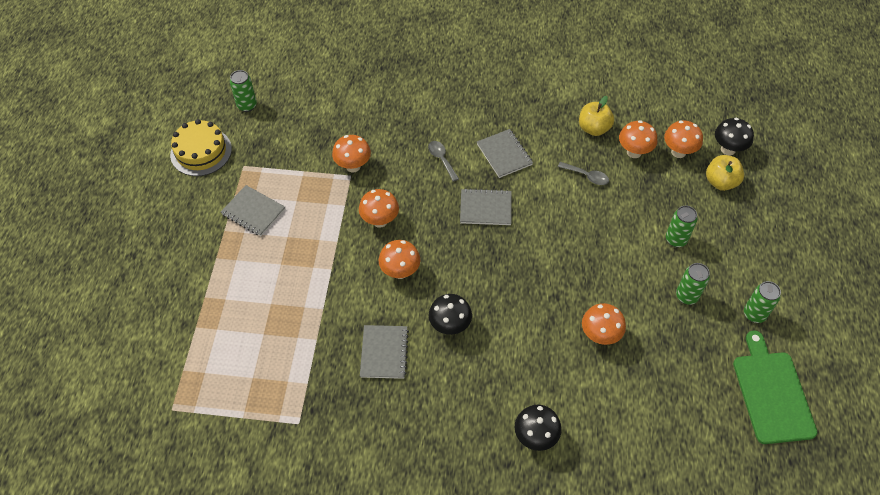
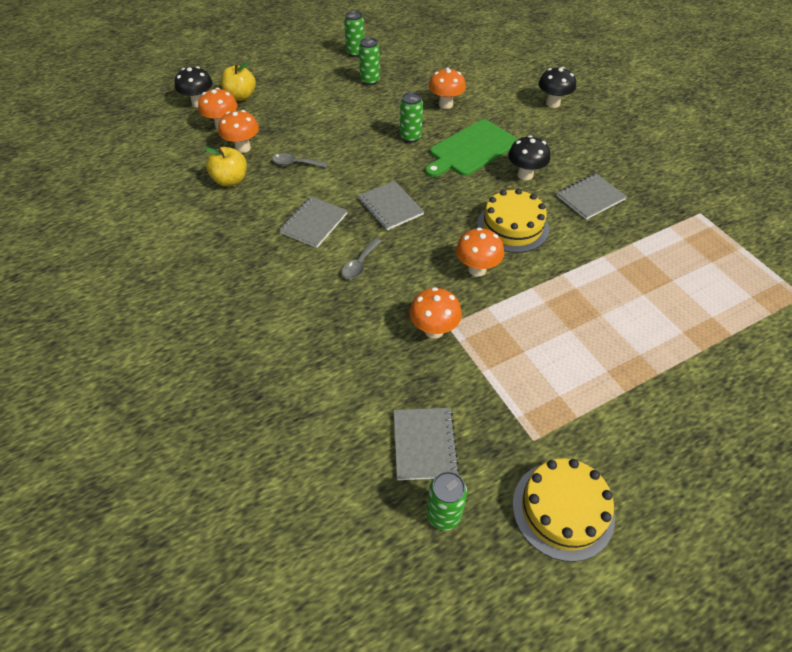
camera: 125 degrees left, 5 degrees down
grey notebook [221,185,285,236] -> grey notebook moved to [393,408,460,480]
orange mushroom [379,240,420,279] -> yellow cake [477,189,549,253]
grey spoon [558,162,609,185] -> grey spoon turned 75 degrees counterclockwise [272,153,328,168]
green can [666,206,697,247] -> green can moved to [400,92,423,143]
green cutting board [733,330,818,444] -> green cutting board moved to [425,119,518,177]

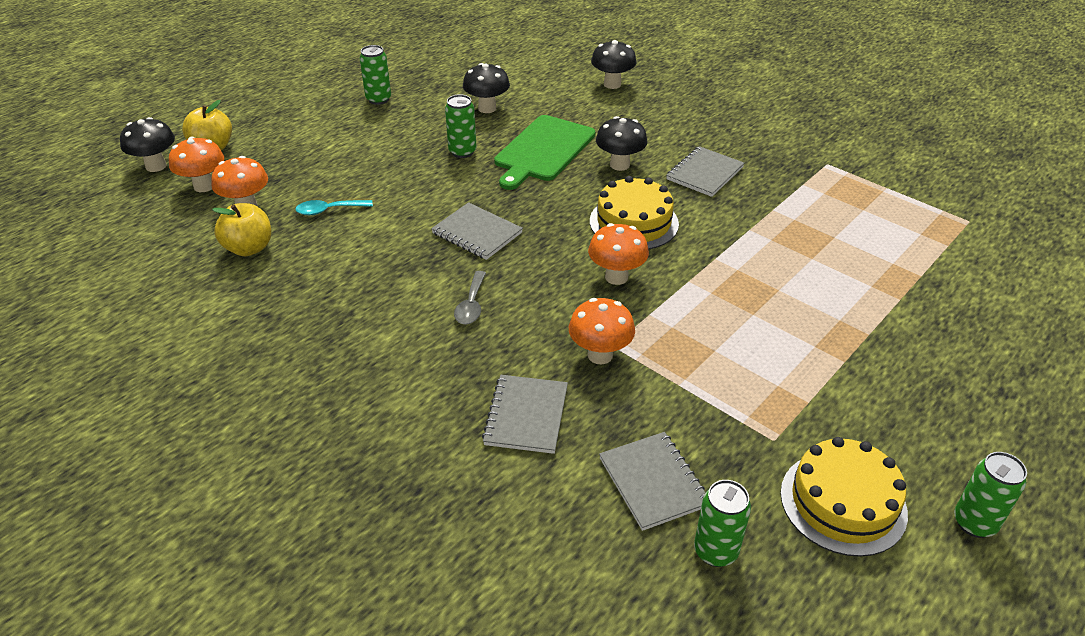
camera: 20 degrees left, 10 degrees down
grey spoon [272,153,328,168] -> turquoise spoon [295,200,373,215]
grey notebook [279,196,348,248] -> grey notebook moved to [482,375,568,454]
green can [344,11,364,57] -> green can moved to [954,452,1027,538]
orange mushroom [429,67,466,109] -> black mushroom [463,63,510,113]

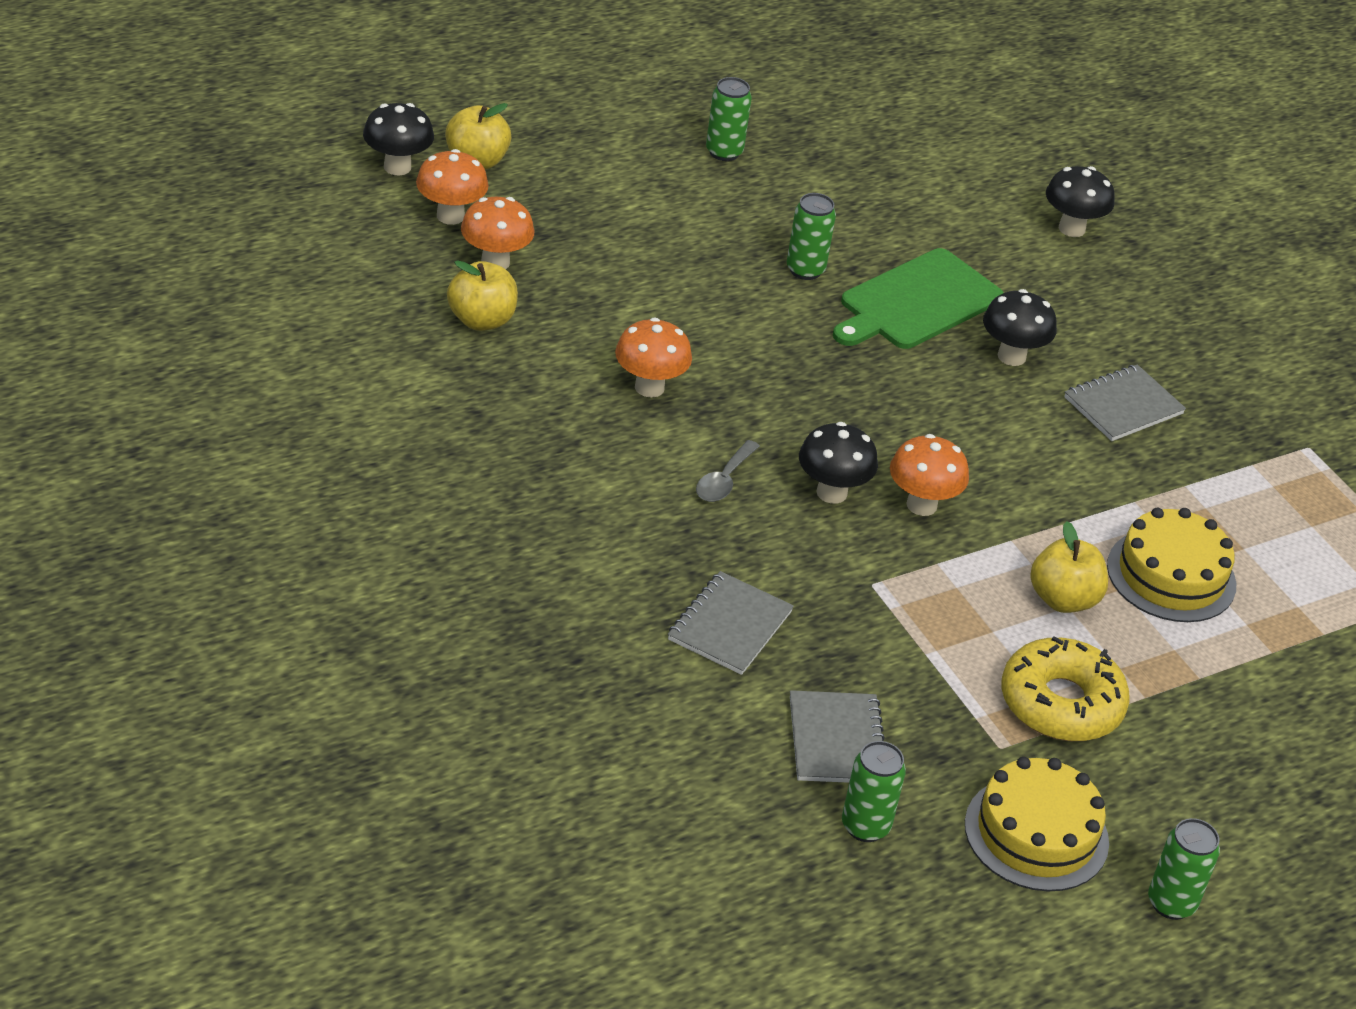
camera: 15 degrees right, 0 degrees up
turquoise spoon [295,200,373,215] -> none
grey notebook [431,202,523,260] -> none
black mushroom [463,63,510,113] -> black mushroom moved to [799,422,878,504]
orange mushroom [569,298,635,364] -> orange mushroom moved to [615,318,692,398]
yellow cake [590,176,679,250] -> yellow cake moved to [1107,508,1236,622]
none -> yellow donut [1001,636,1130,741]
none -> yellow apple [1030,521,1108,613]

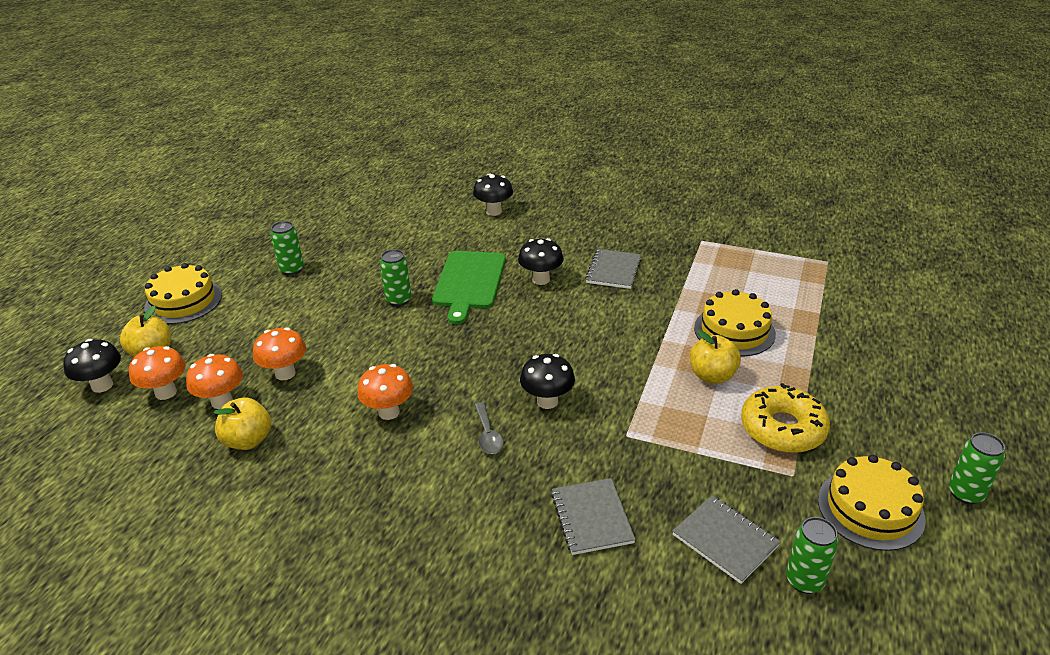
camera: 35 degrees left, 5 degrees down
orange mushroom [890,434,969,516] -> orange mushroom moved to [253,327,306,381]
none -> yellow cake [144,263,222,324]

